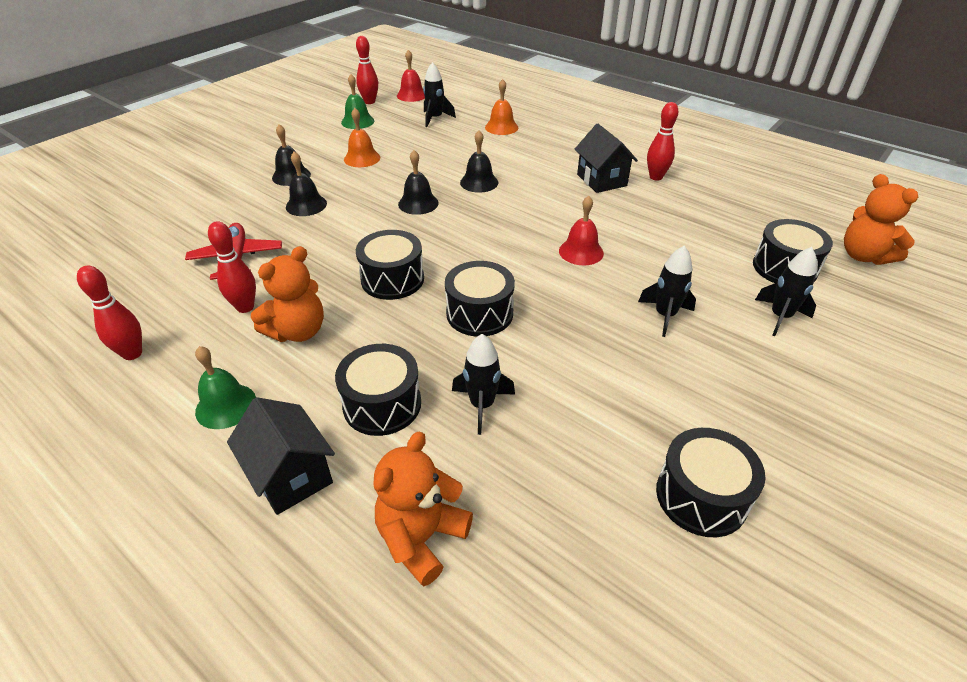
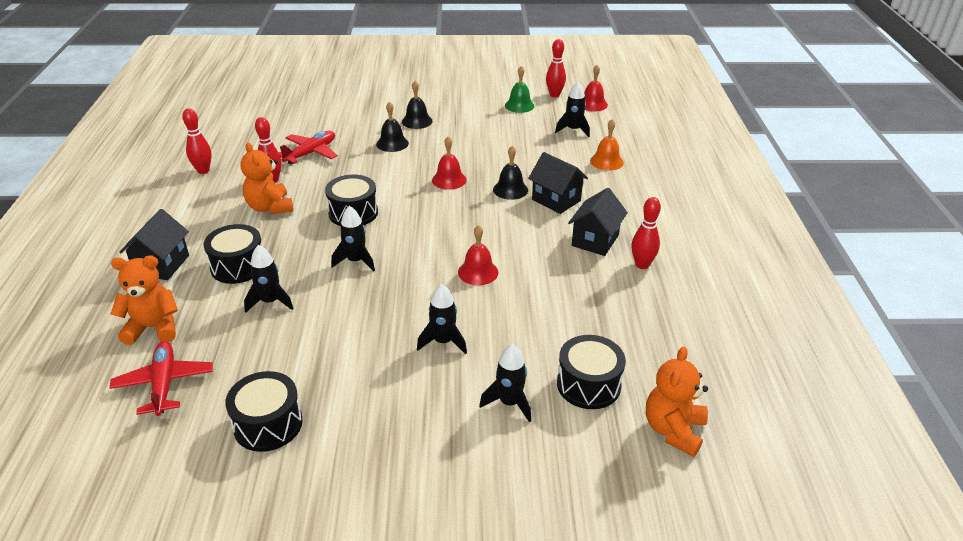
camera: 50 degrees right, 5 degrees down
green bell [195,346,256,429] -> none
orange teddy bear [251,246,324,342] -> orange teddy bear turned 60 degrees clockwise [240,142,293,214]
orange bell [344,108,380,167] -> none
black bell [398,150,439,215] -> red bell [432,136,466,190]
black drum [445,261,515,336] -> black rocket [331,206,375,272]
none -> red plane [109,341,213,416]
none -> black house [528,152,588,214]

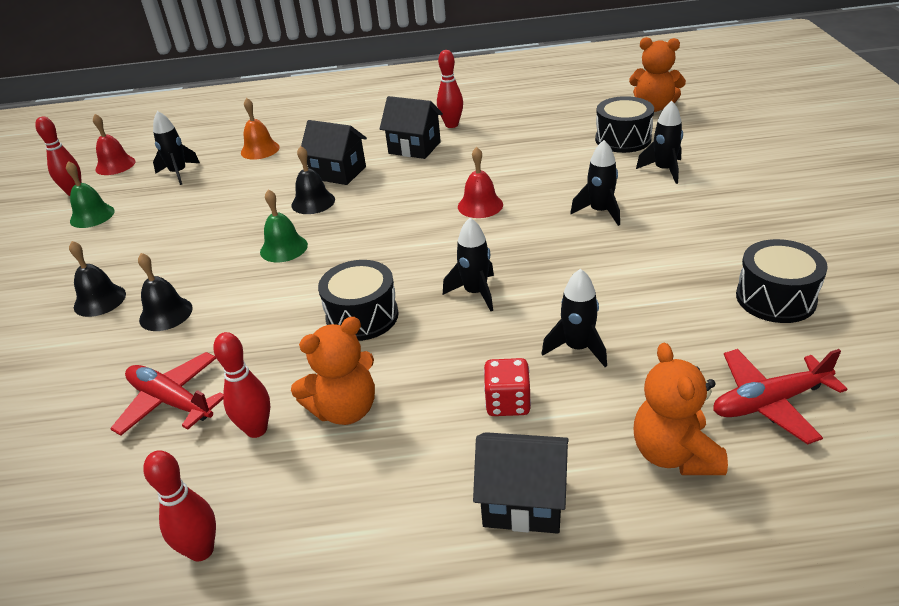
camera: 90 degrees left, 0 degrees up
black drum [203,224,261,284] -> red dice [484,358,531,416]
red bell [432,136,466,190] -> green bell [260,189,308,262]
black house [528,152,588,214] -> black house turned 75 degrees clockwise [301,120,367,185]

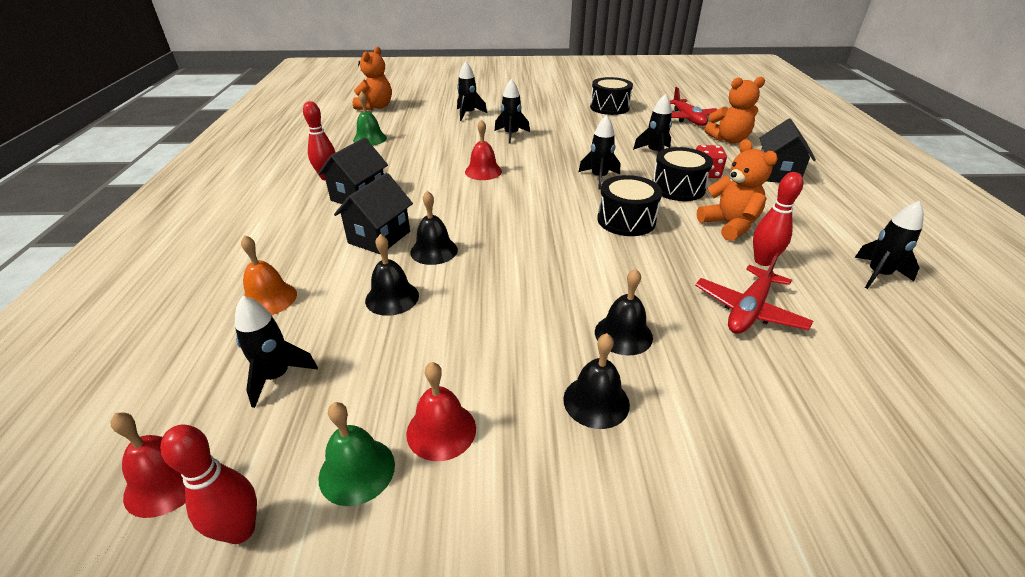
camera: 90 degrees left, 0 degrees up
red bowling pin [143,450,216,562] -> black rocket [854,201,924,289]
green bell [260,189,308,262] -> green bell moved to [353,91,387,146]
black drum [595,96,654,153] -> black drum moved to [652,147,713,201]
none -> black bell [365,234,419,316]
none -> red bell [406,362,476,461]

